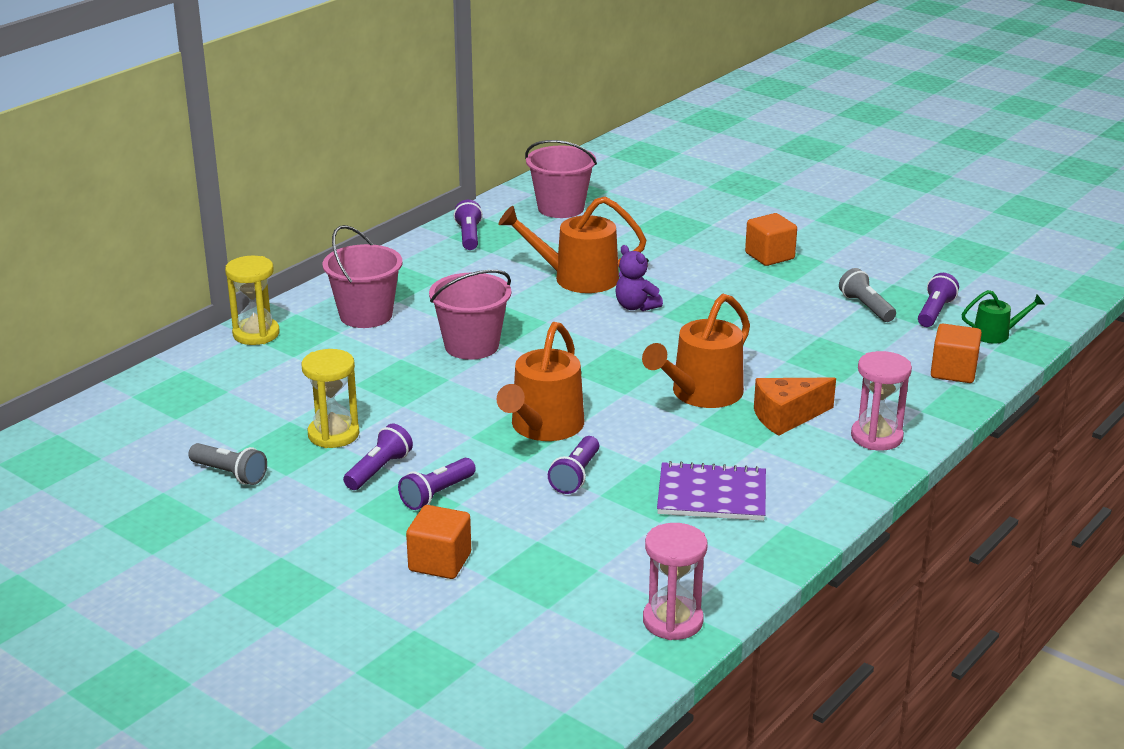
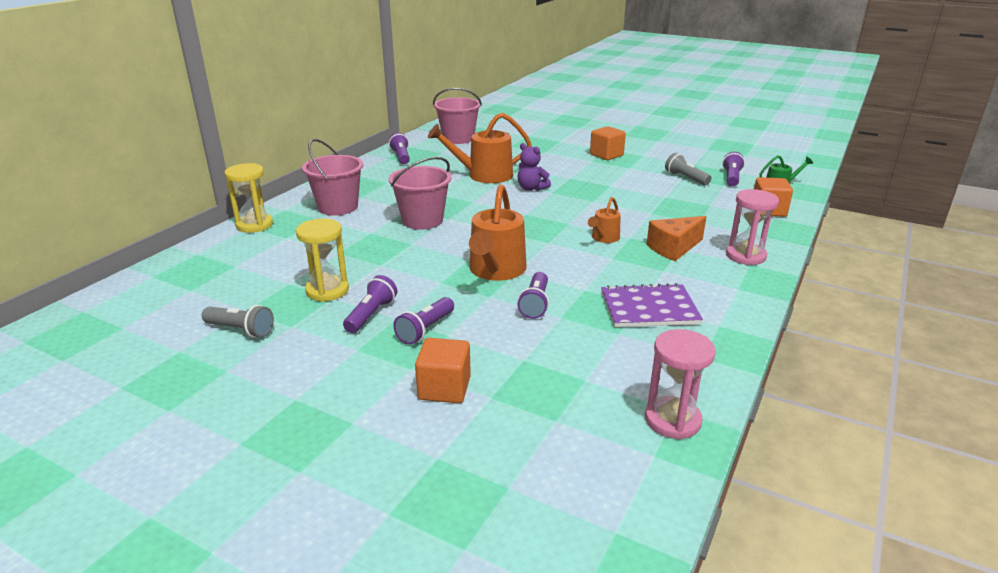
camera: 10 degrees left, 0 degrees up
orange watering can [642,294,750,408] -> orange watering can [588,197,621,243], size x0.53

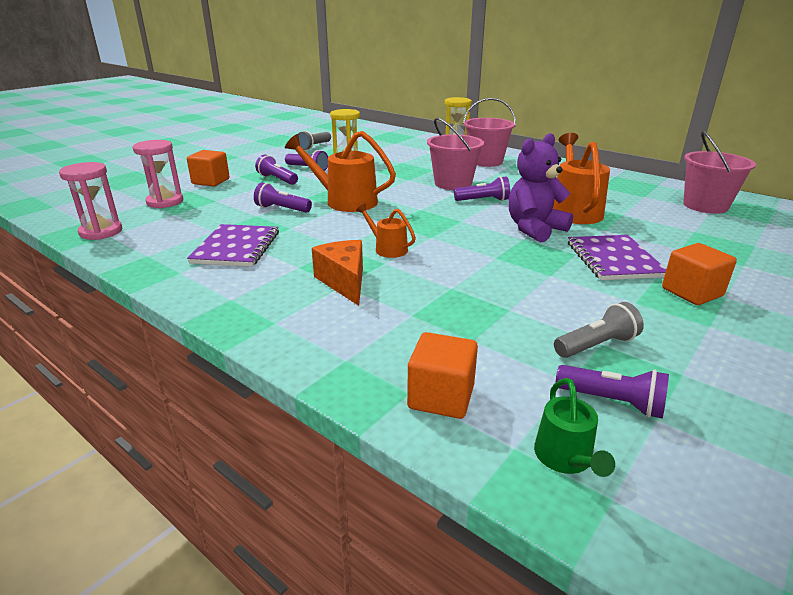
camera: 100 degrees right, 0 degrees up
purple flashlight [389,132,410,164] -> purple flashlight moved to [454,176,510,201]
purple teddy bear [518,143,551,191] -> purple teddy bear [508,133,573,243], size x1.59
pink hourglass [726,189,779,265] -> pink hourglass moved to [133,140,183,208]
none -> purple notebook [568,235,666,280]

